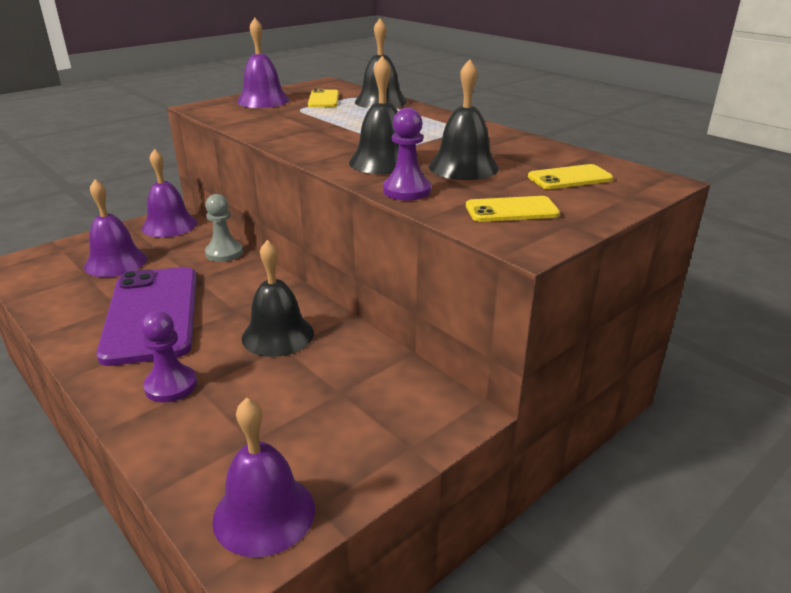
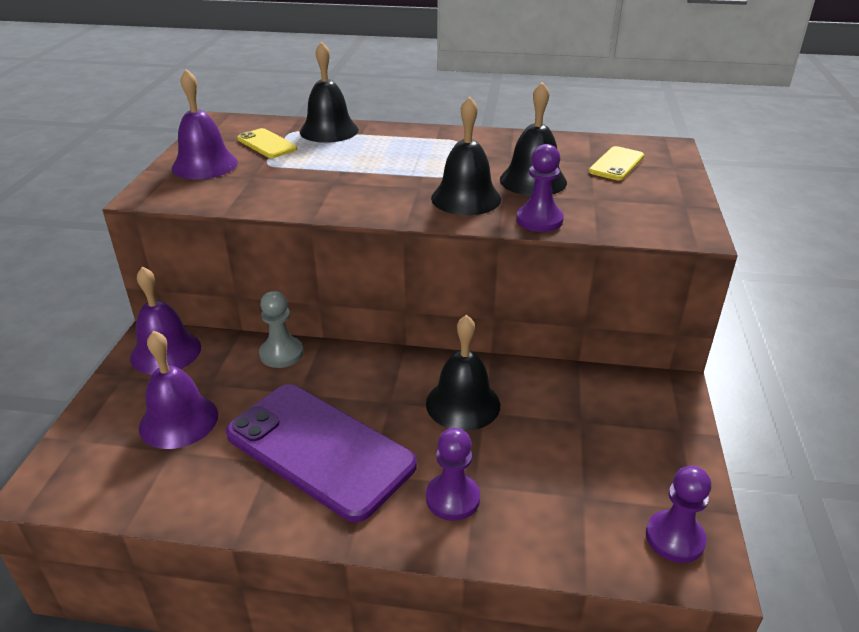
camera: 40 degrees left, 5 degrees up
purple bell [212,397,315,557] -> purple pawn [646,466,711,563]
yellow phone [466,196,560,222] -> none

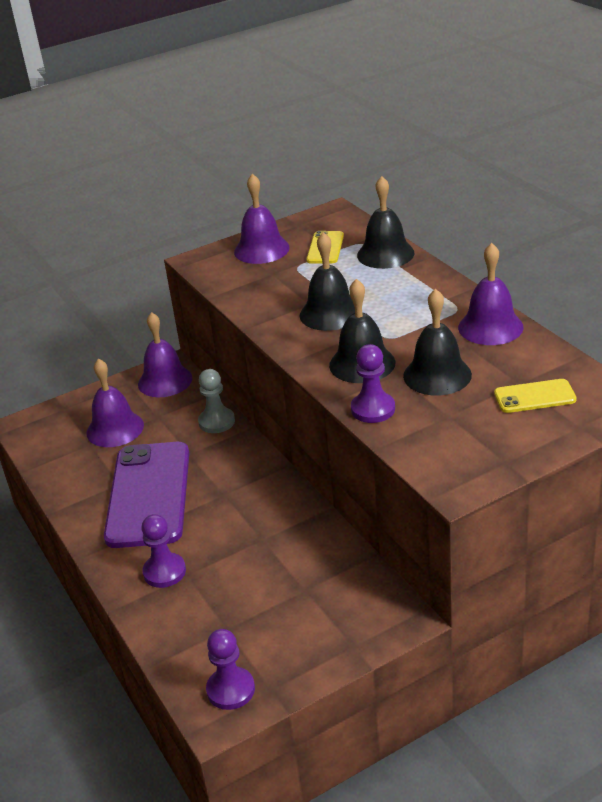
camera: 55 degrees right, 0 degrees up
black bell [426,315,500,431] -> black bell moved to [300,232,355,331]
none -> purple bell [458,243,523,345]

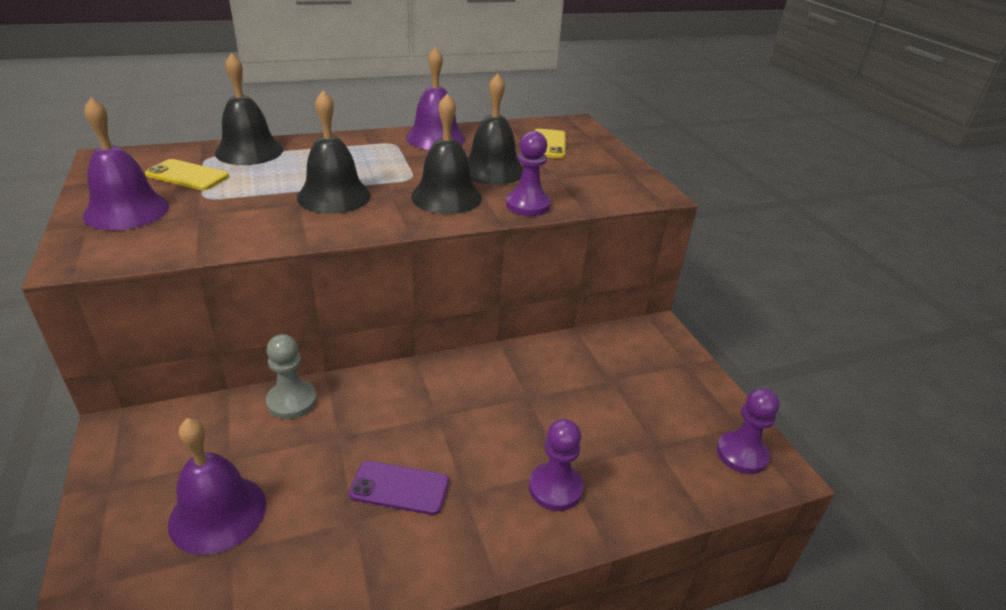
camera: 85 degrees left, 0 degrees up
purple phone [104,442,189,548] -> purple phone [349,461,449,515], size x0.46
purple bell [138,312,192,397] -> none

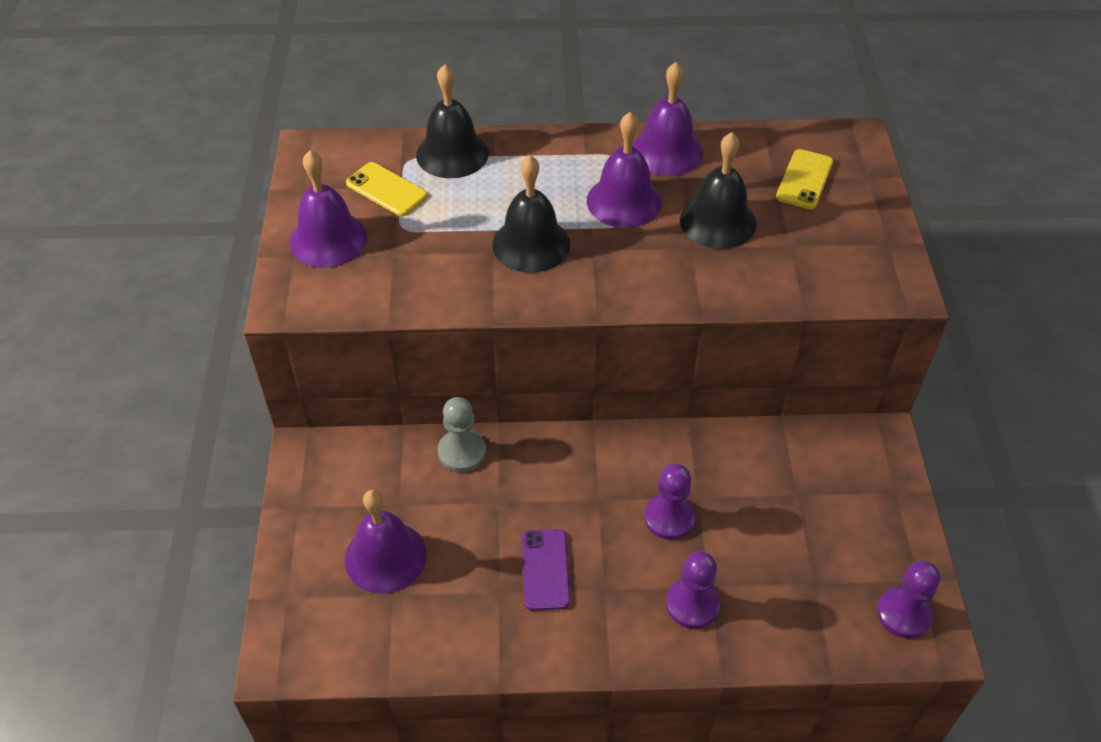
camera: 20 degrees right, 15 degrees up
purple phone [349,461,449,515] -> purple phone turned 60 degrees clockwise [522,529,570,611]
black bell [411,93,482,214] -> none
purple pawn [506,131,551,216] -> purple pawn moved to [644,463,695,540]
none -> purple bell [587,112,662,228]

